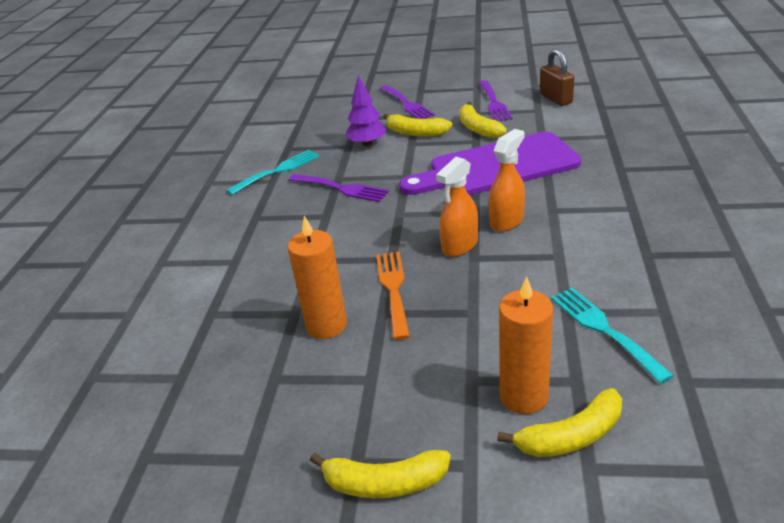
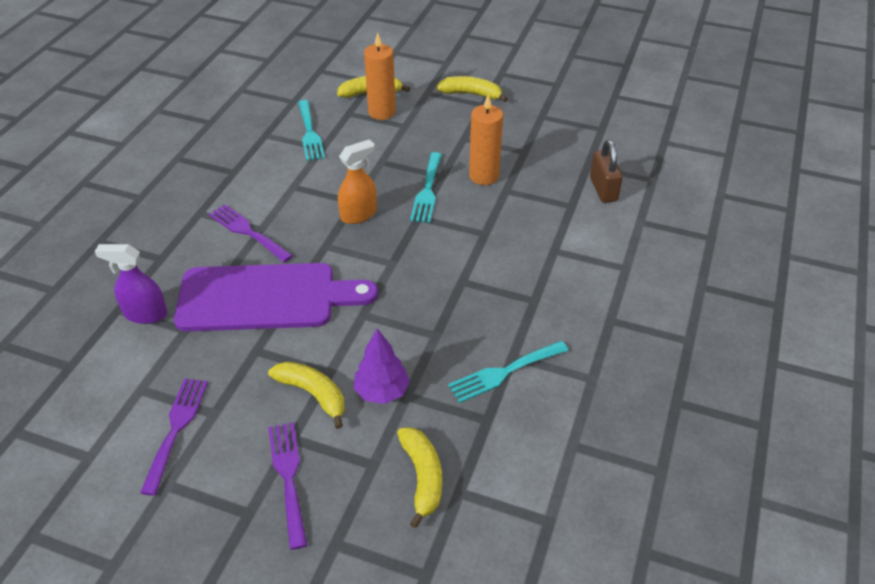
camera: 170 degrees left, 10 degrees up
purple fork [289,174,389,202] -> purple fork moved to [209,204,293,263]
orange fork [376,252,410,340] -> turquoise fork [410,152,442,223]
yellow banana [459,102,507,138] -> yellow banana moved to [397,427,442,528]
orange spray bottle [489,129,525,232] -> none
brown padlock [540,49,574,106] -> brown padlock moved to [590,140,623,203]
none -> purple spray bottle [95,244,167,324]

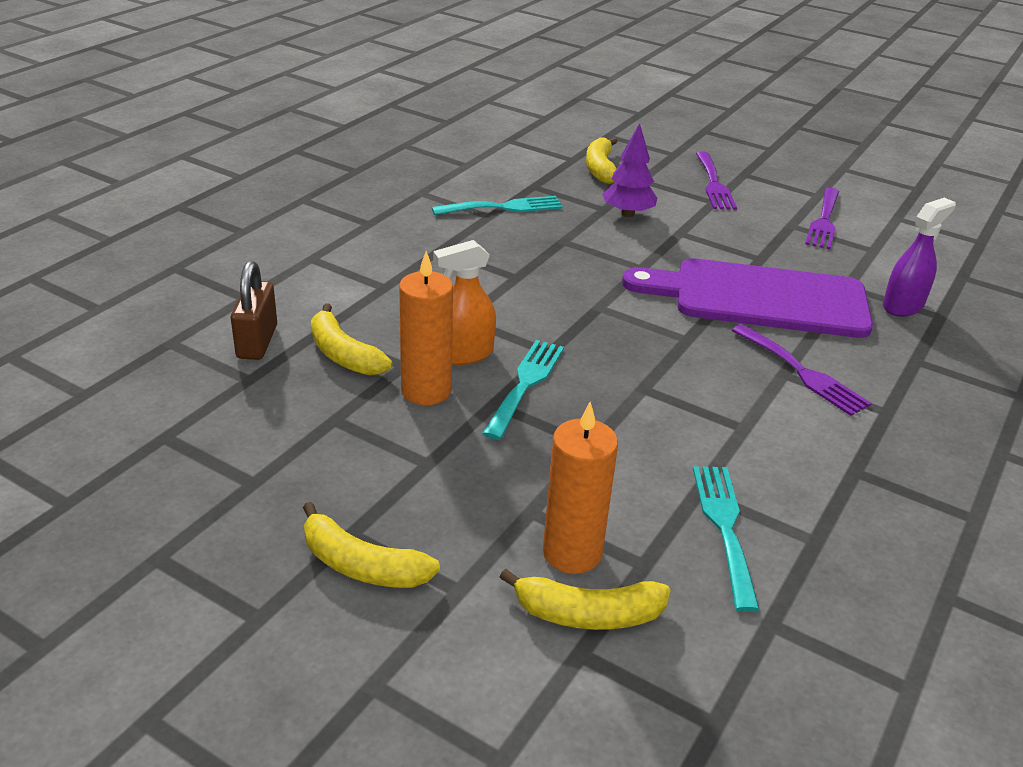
camera: 170 degrees left, 10 degrees down
purple spray bottle [95,244,167,324] -> purple spray bottle turned 60 degrees counterclockwise [883,198,956,317]
yellow banana [268,361,345,429] -> yellow banana moved to [311,304,393,375]
orange spray bottle [338,139,377,224] -> orange spray bottle moved to [433,240,496,365]

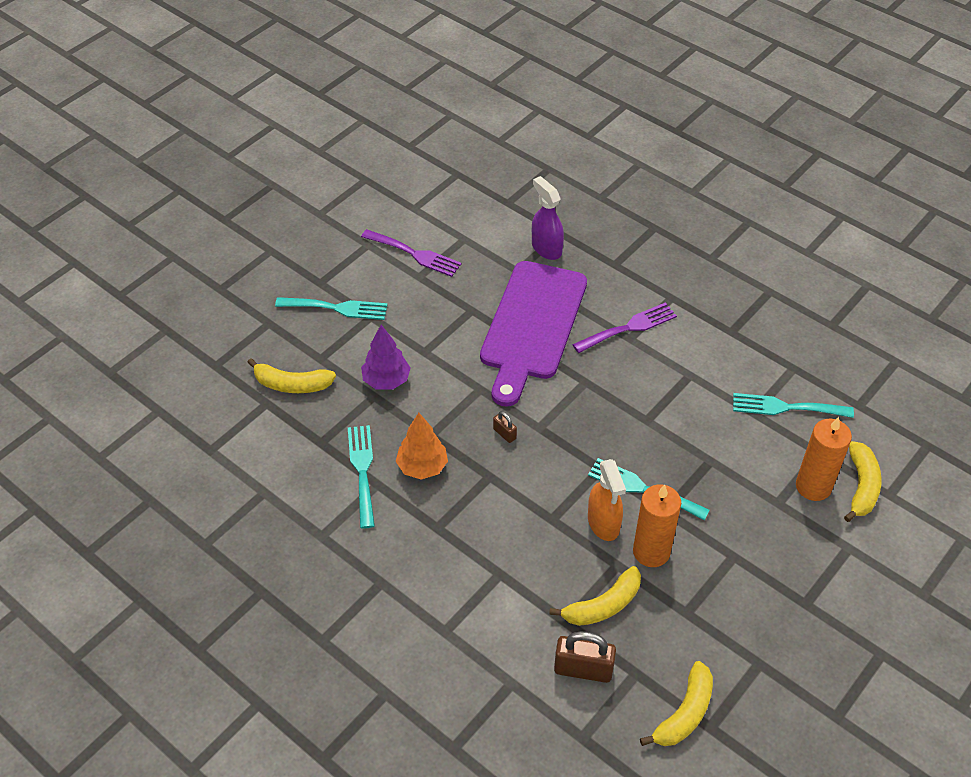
camera: 80 degrees left, 15 degrees up
yellow banana [303,502,440,588] -> yellow banana moved to [640,661,713,746]
purple fork [696,151,737,210] -> turquoise fork [275,297,388,320]
none -> orange tree [396,413,448,479]
none -> brown padlock [493,411,517,443]

